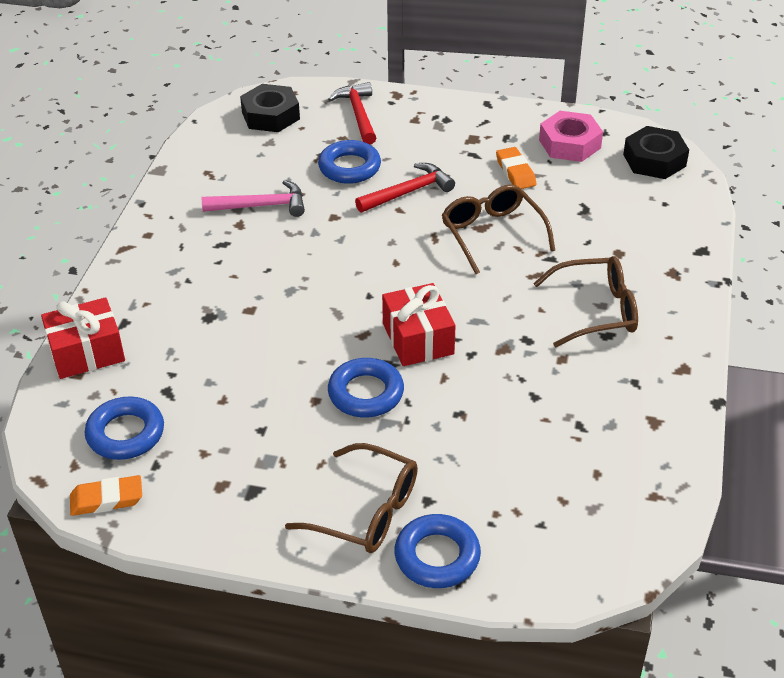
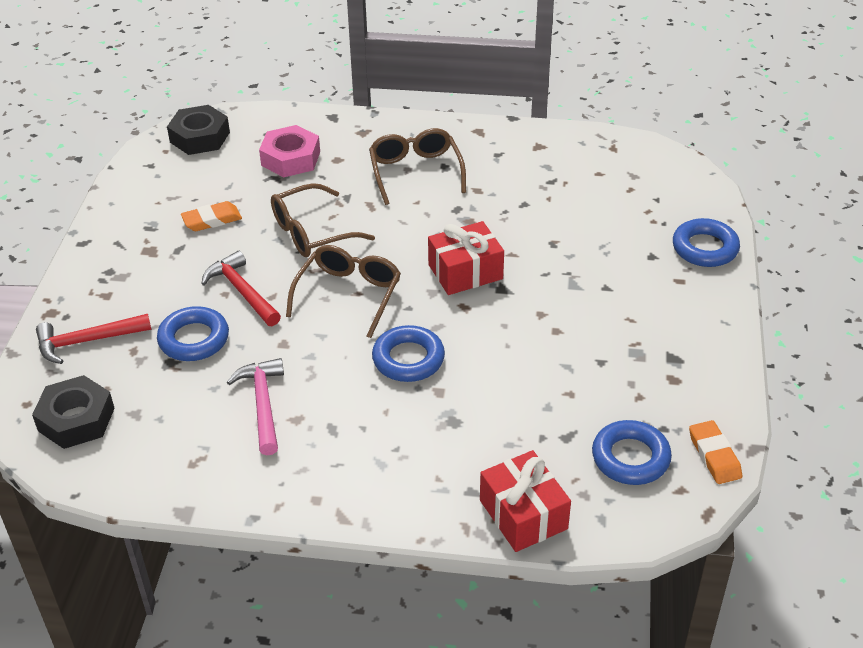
camera: 95 degrees left, 0 degrees up
brown glasses [285,443,418,553] -> brown glasses moved to [286,245,401,338]
blue ring [328,358,404,418] -> blue ring moved to [372,325,445,382]
pink nut [539,111,603,162] -> pink nut moved to [259,125,320,177]

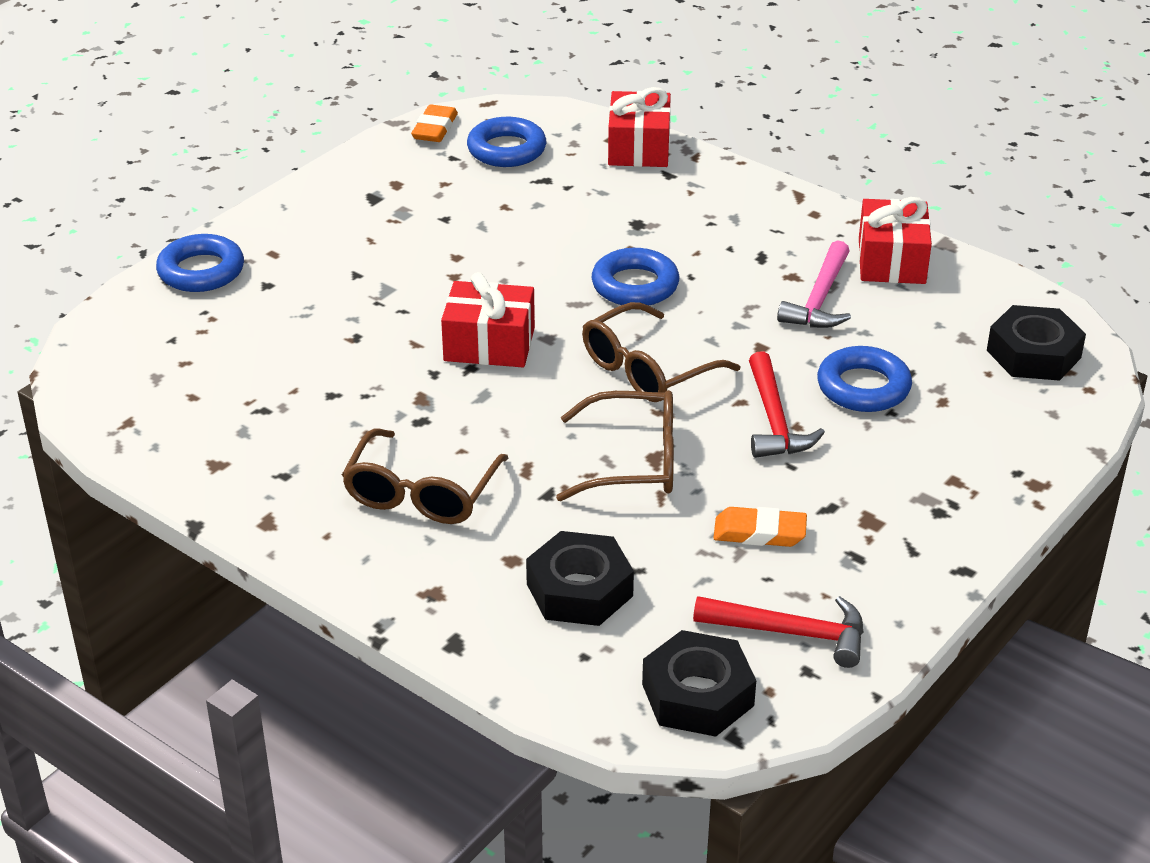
camera: 150 degrees left, 5 degrees down
red hammer [36,314,151,364] -> red hammer moved to [693,596,864,668]
pink nut [259,125,320,177] -> black nut [526,531,634,626]
none -> red gift [859,197,932,284]

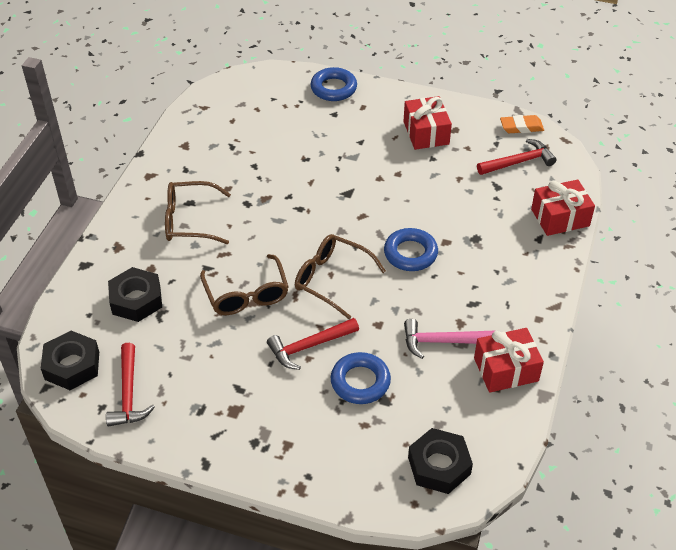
camera: 70 degrees right, 10 degrees up
red gift [441,272,535,367] -> red gift moved to [403,96,452,150]
blue ring [467,117,546,167] -> red hammer [477,139,557,175]
orange eraser [714,507,807,547] -> none

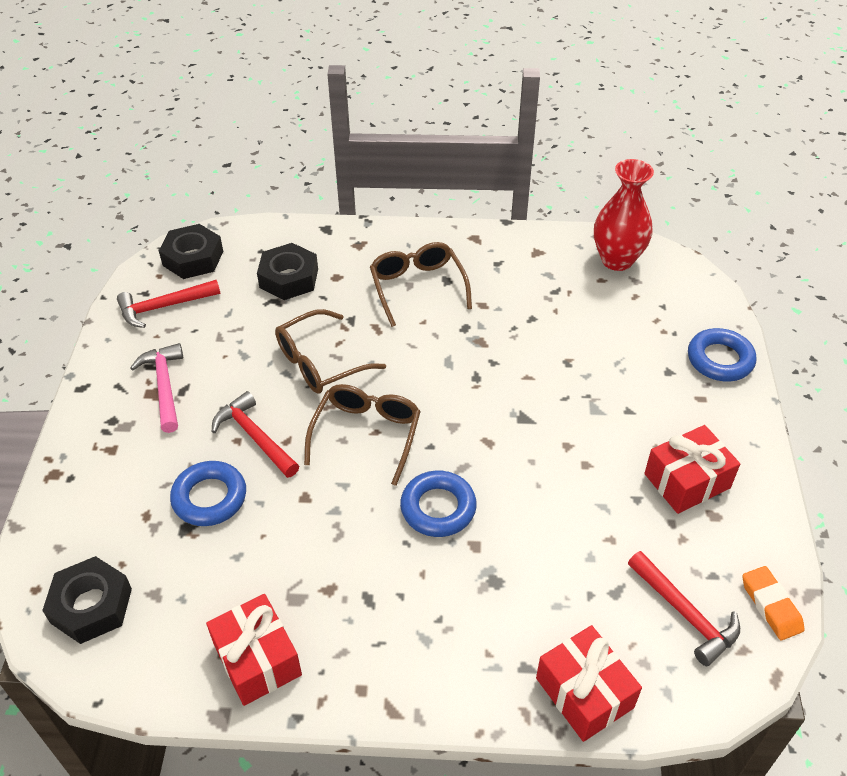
camera: 75 degrees right, 0 degrees up
pink hammer [404,319,495,359] -> pink hammer moved to [130,343,183,433]
none -> red vase [594,159,654,271]

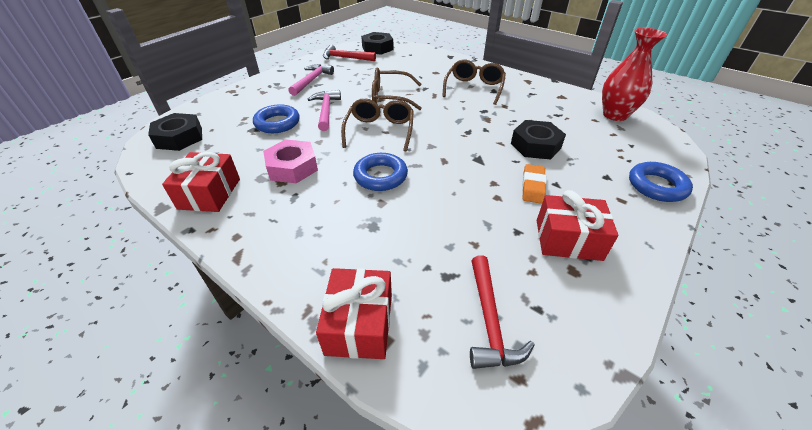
camera: 35 degrees right, 5 degrees down
red hammer [212,391,299,478] -> pink hammer [308,90,341,131]
black nut [257,243,318,300] -> black nut moved to [511,120,566,159]
brown glasses [304,384,421,486] -> brown glasses turned 45 degrees counterclockwise [341,98,414,151]
orange eraser [742,566,805,640] -> orange eraser moved to [522,164,547,204]
none -> pink nut [263,139,318,183]

